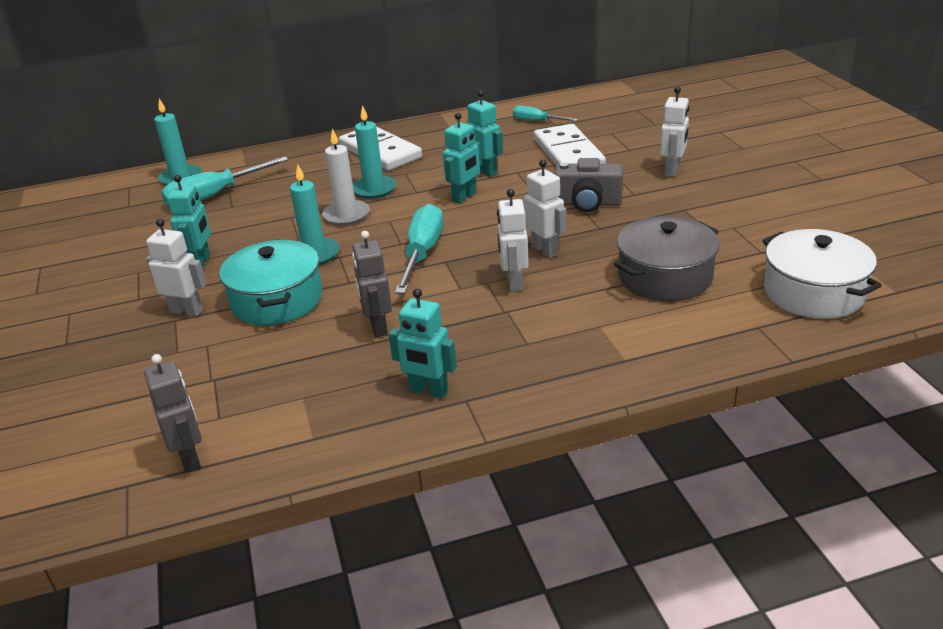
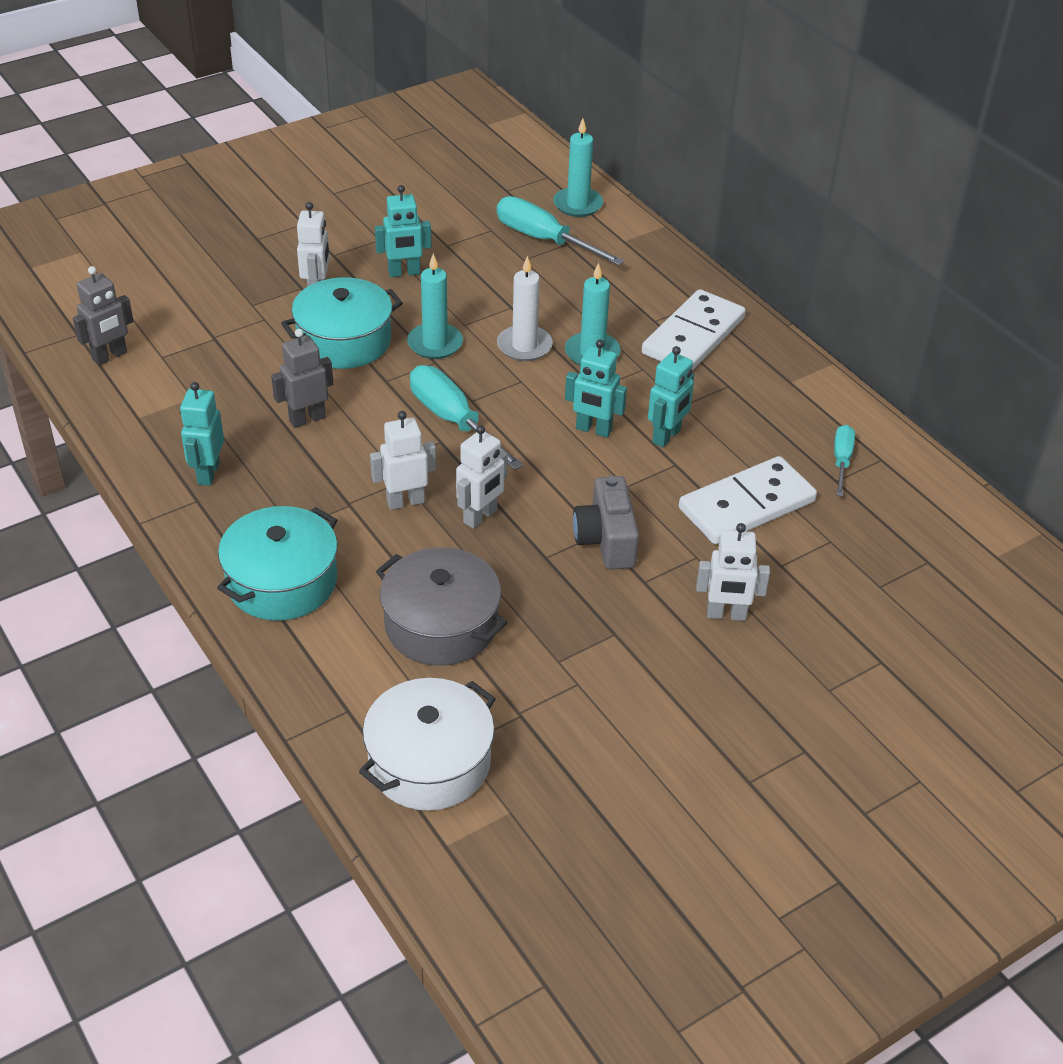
camera: 70 degrees right, 10 degrees up
turquoise screwdriver [395,204,443,294] -> turquoise screwdriver turned 120 degrees counterclockwise [410,365,523,470]
none -> turquoise pot [217,506,338,621]

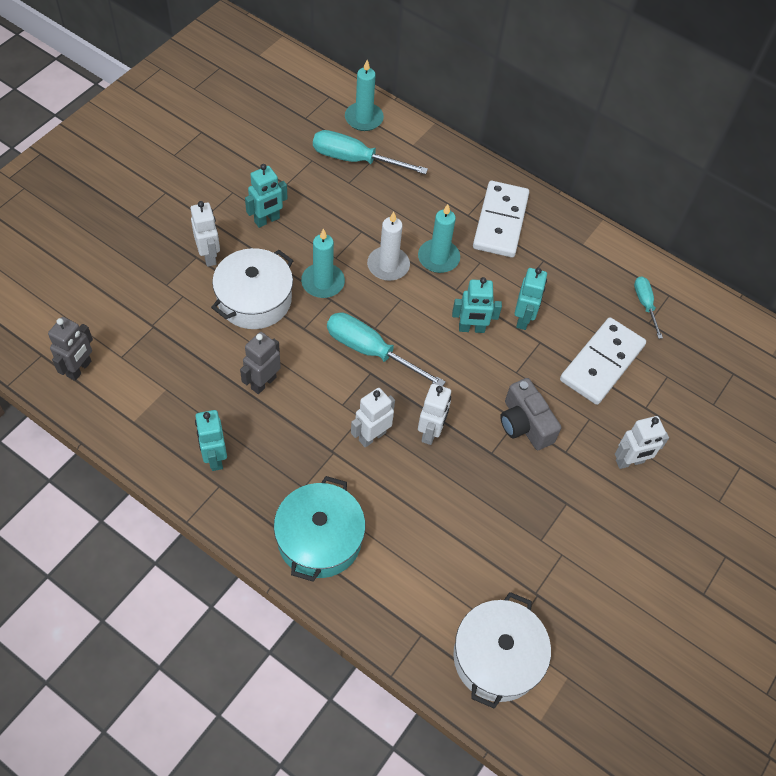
camera: 25 degrees left, 15 degrees up
turquoise pot [281,277,403,369] -> white pot [211,248,294,329]
grey pot [376,547,507,666] -> none

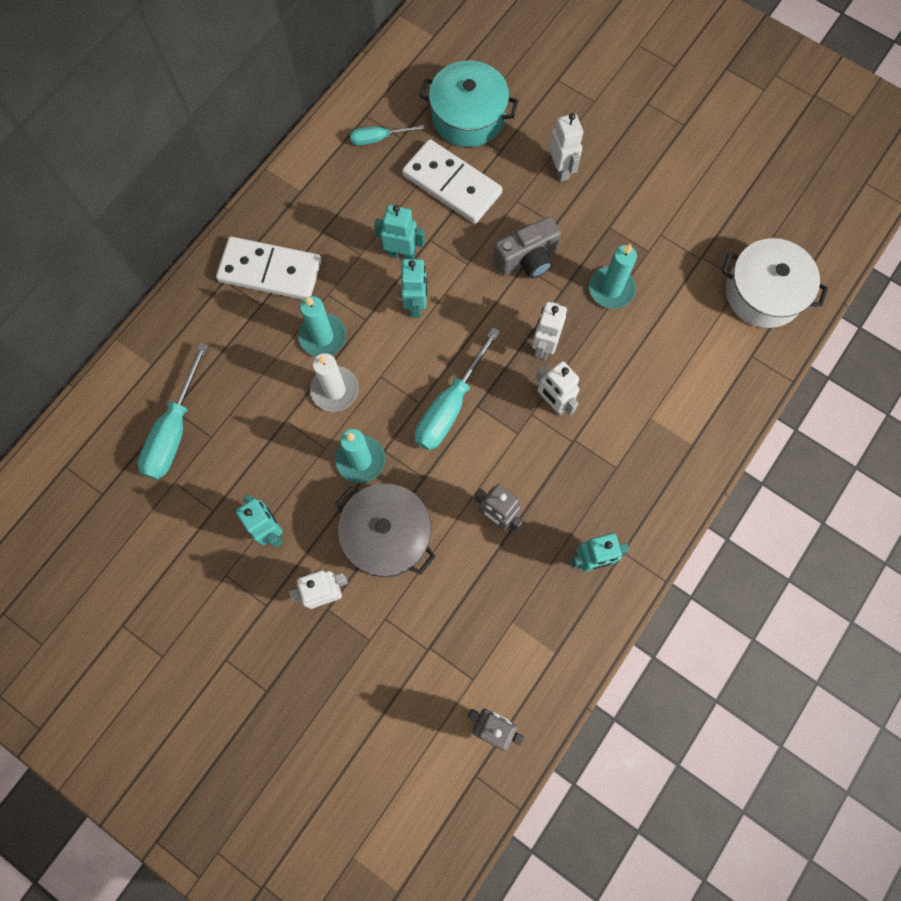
camera: 85 degrees left, 15 degrees up
white pot [211,248,294,329] -> grey pot [335,484,436,577]
turquoise pot [274,476,366,582] -> turquoise pot moved to [420,61,519,147]
turquoise candle [345,60,384,131] -> turquoise candle moved to [589,243,637,309]
white robot [418,384,451,445] -> white robot turned 90 degrees counterclockwise [532,302,567,360]

